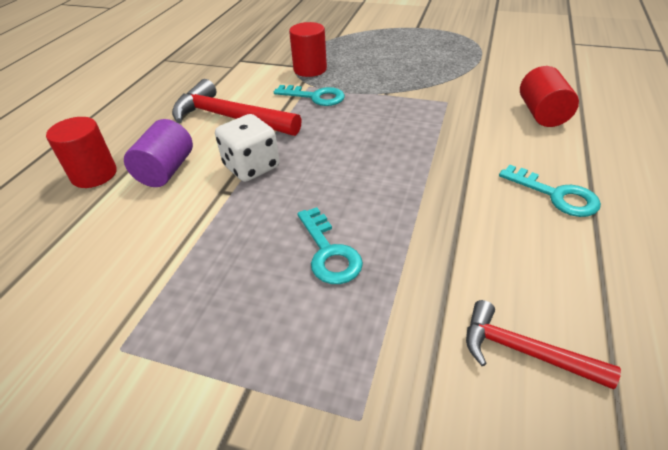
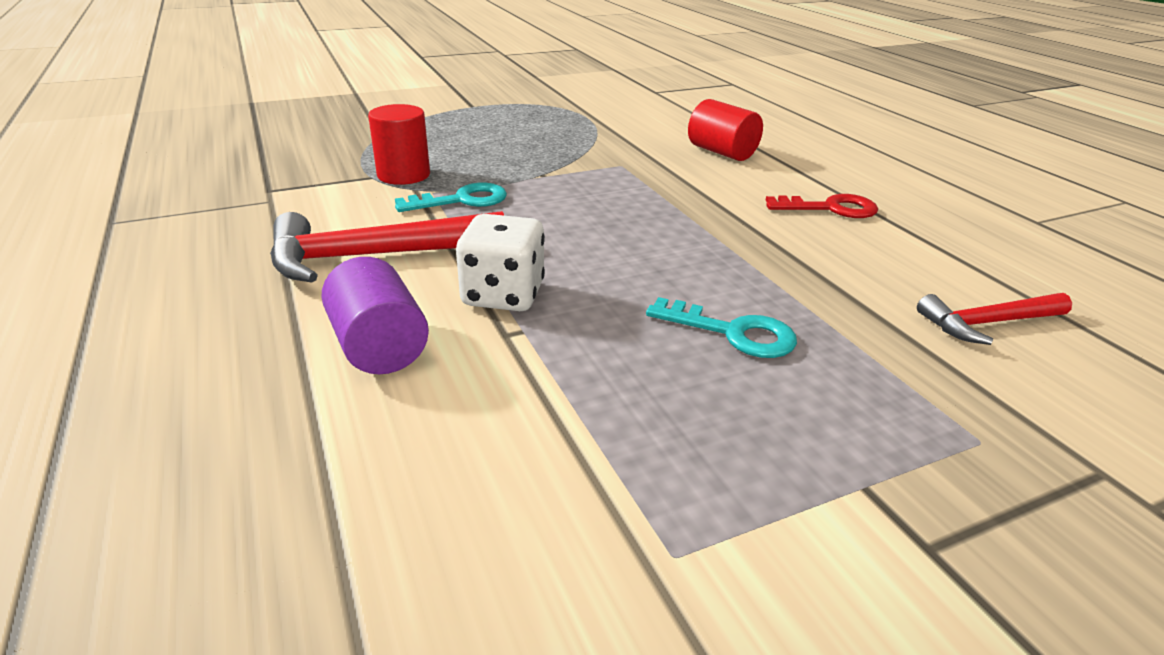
camera: 45 degrees left, 10 degrees down
red cylinder [46,117,117,188] -> none
turquoise key [499,165,601,217] -> red key [765,194,878,218]

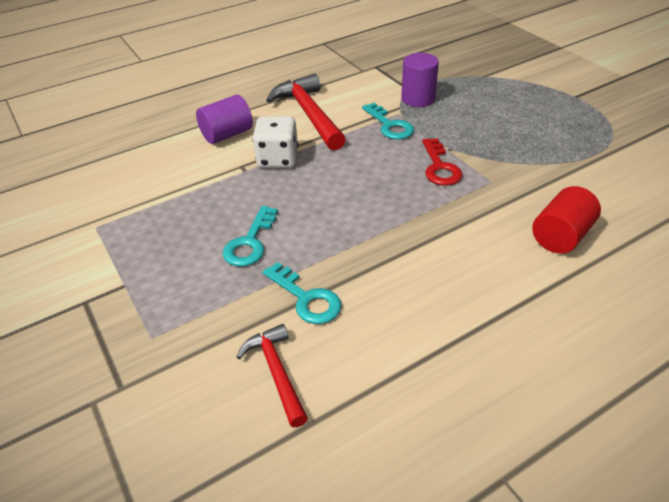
camera: 85 degrees right, 10 degrees up
red cylinder [368,104,430,185] -> purple cylinder [401,53,439,107]
red key [765,194,878,218] -> red key moved to [422,138,462,186]
none -> turquoise key [263,262,342,324]

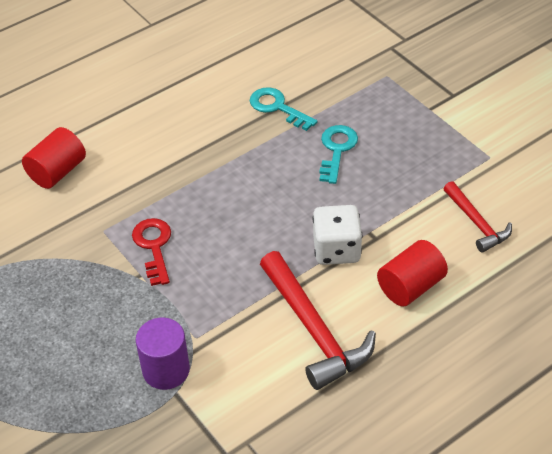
camera: 175 degrees right, 5 degrees up
purple cylinder [196,95,253,144] -> red cylinder [377,240,448,307]
red hammer [237,324,308,427] -> red hammer moved to [443,181,512,253]
turquoise key [362,103,414,140] -> none

